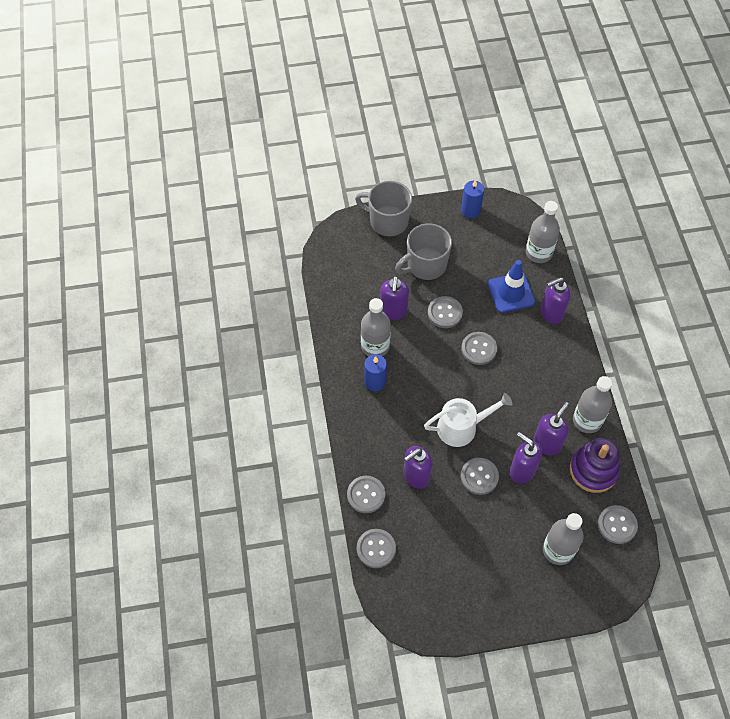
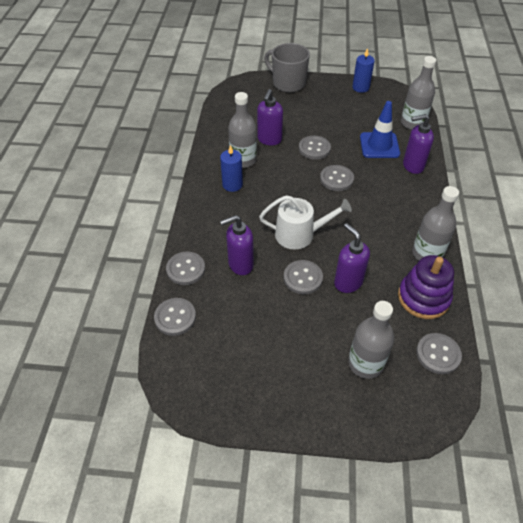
camera: 15 degrees right, 10 degrees down
grey mug [395,223,452,280] -> none
purple soap dispenser [533,402,569,456] -> none

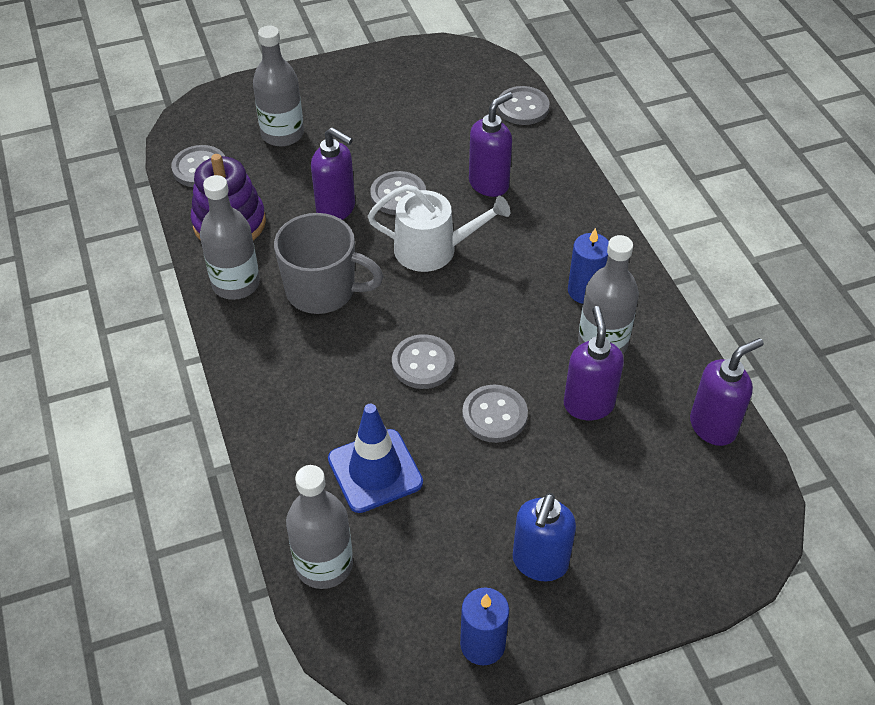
camera: 155 degrees right, 0 degrees up
grey button [166,252,205,285] -> none
white watering can [259,195,352,250] -> white watering can turned 150 degrees counterclockwise [368,184,510,272]
grey mug [264,43,310,92] -> grey mug moved to [274,213,383,314]
purple soap dispenser [403,114,434,174] -> purple soap dispenser moved to [690,338,764,446]
none -> blue soap dispenser [513,493,576,581]

